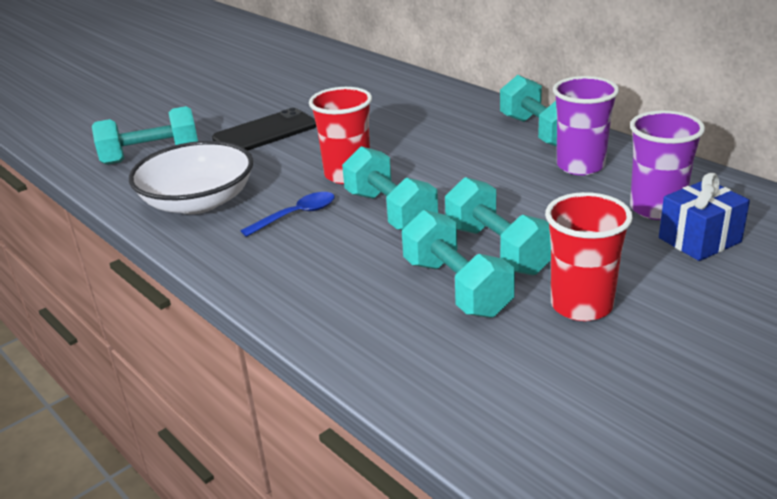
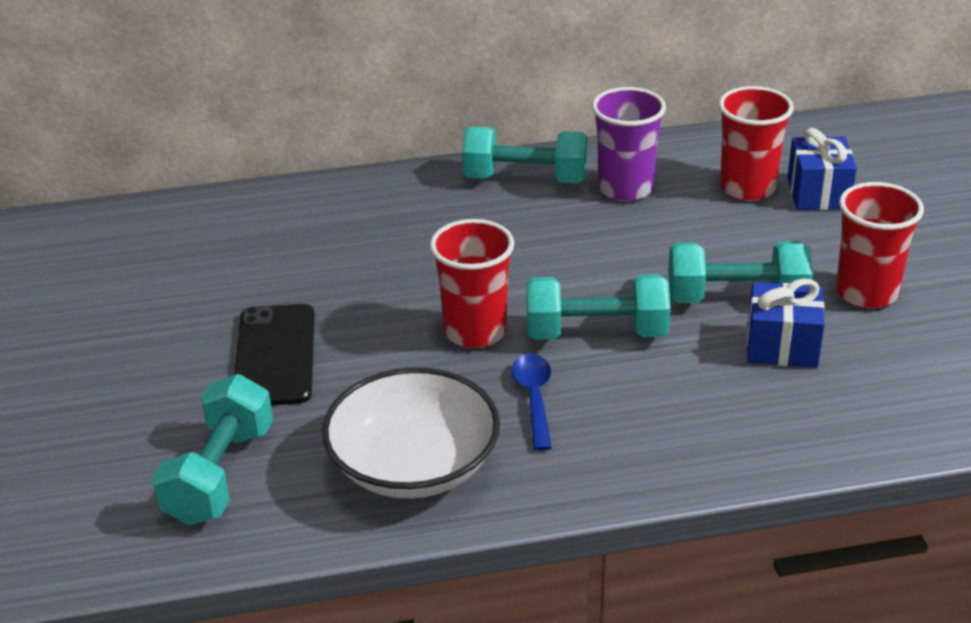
camera: 60 degrees left, 5 degrees up
turquoise dumbbell [402,210,515,318] -> blue gift [747,278,825,368]
purple cup [630,110,705,220] -> red cup [718,86,794,201]

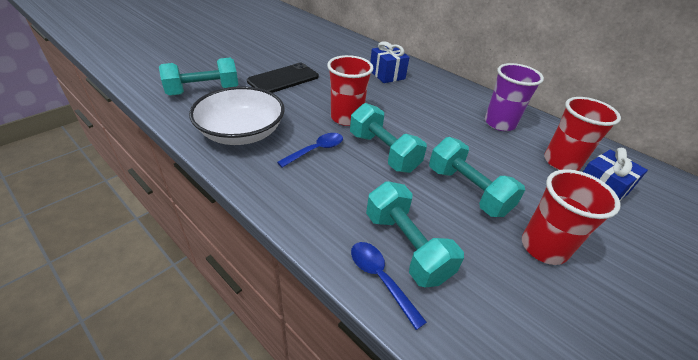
camera: 50 degrees right, 5 degrees up
turquoise dumbbell [462,127,587,184] -> turquoise dumbbell moved to [366,181,464,287]
blue gift [747,278,825,368] -> blue gift moved to [370,41,410,83]
none -> blue spoon [351,242,427,330]

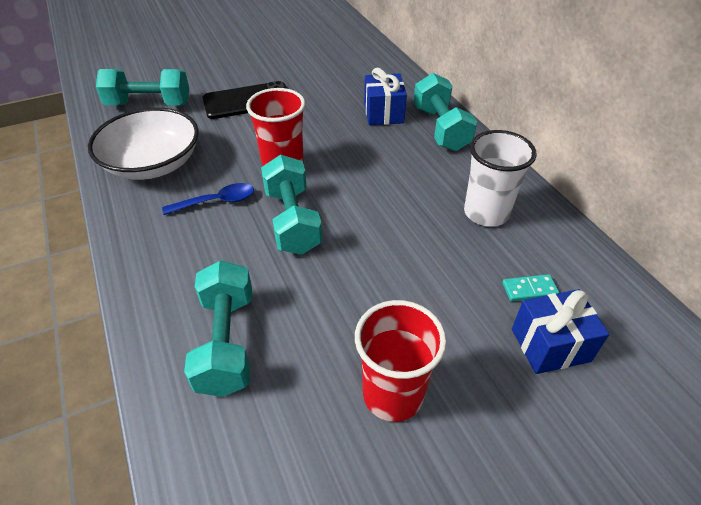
camera: 25 degrees right, 5 degrees up
blue spoon [351,242,427,330] -> none
turquoise dumbbell [429,137,525,217] -> turquoise dumbbell moved to [414,73,477,151]
purple cup [485,63,544,131] -> white cup [464,130,536,227]
red cup [544,97,621,171] -> turquoise domino [502,274,559,301]

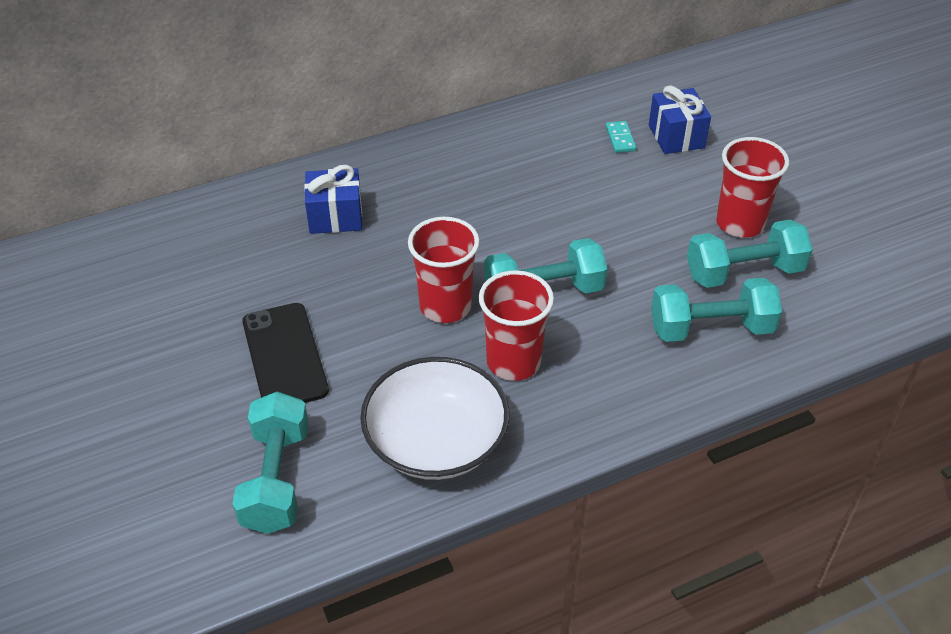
camera: 90 degrees left, 0 degrees up
blue spoon [162,183,254,215] -> red cup [479,270,554,381]
turquoise dumbbell [414,73,477,151] -> turquoise dumbbell moved to [687,220,813,288]
white cup [464,130,536,227] -> none

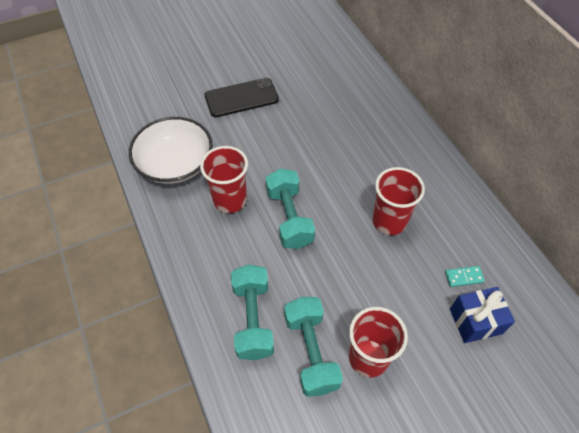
camera: 90 degrees right, 10 degrees up
turquoise dumbbell [233,392,309,534] -> none
blue gift [304,165,362,234] -> none
red cup [408,217,480,323] -> red cup moved to [373,167,425,235]

